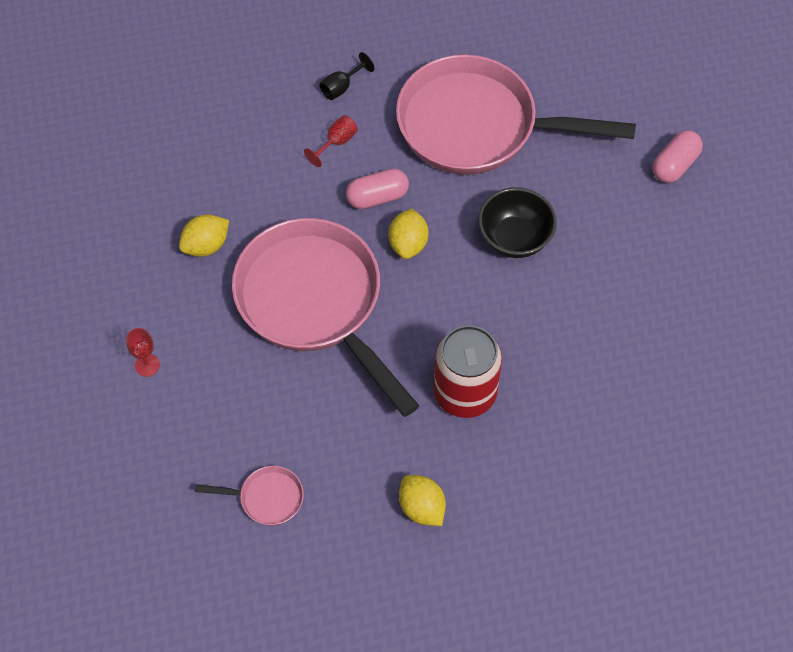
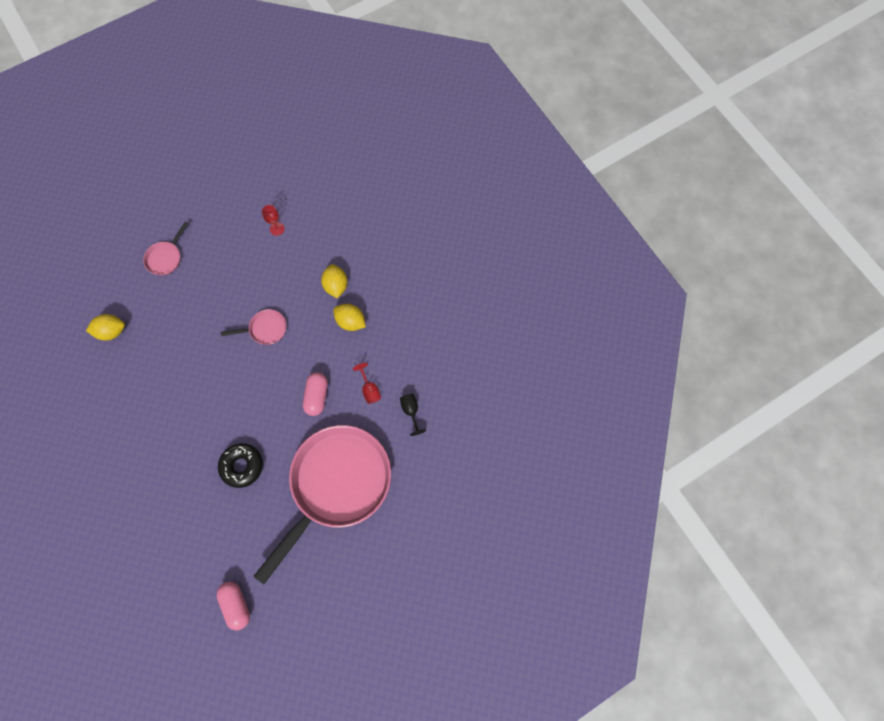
camera: 115 degrees right, 10 degrees up
pink pan [232,218,419,417] -> pink pan [221,309,286,345], size x0.40
yellow lemon [388,208,429,259] -> yellow lemon moved to [333,304,366,331]
red can [434,325,502,418] -> none
black bowl [478,187,557,258] -> black donut [218,443,263,488]

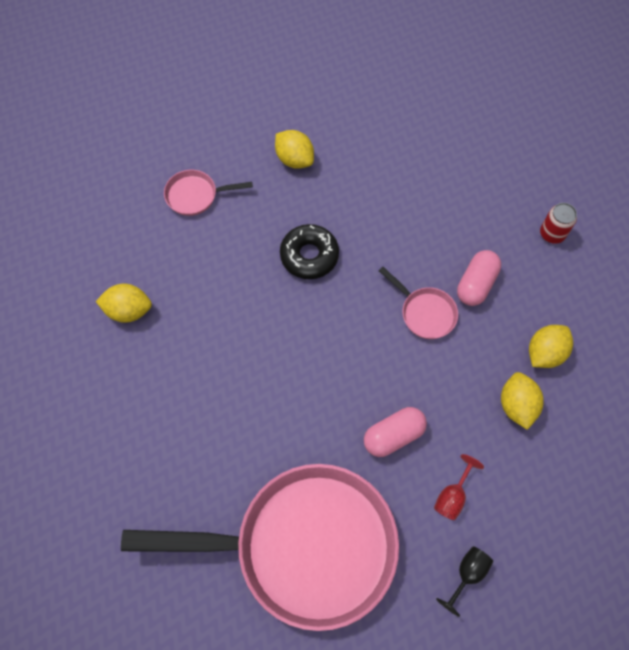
camera: 55 degrees right, 5 degrees down
pink pan [143,222,189,276] -> pink pan moved to [164,170,253,216]
pink capsule [216,582,250,630] -> pink capsule moved to [457,250,501,306]
black donut [218,443,263,488] -> black donut moved to [280,224,339,279]
red goblet [262,205,285,236] -> red can [540,203,577,244]
none -> yellow lemon [96,284,152,323]

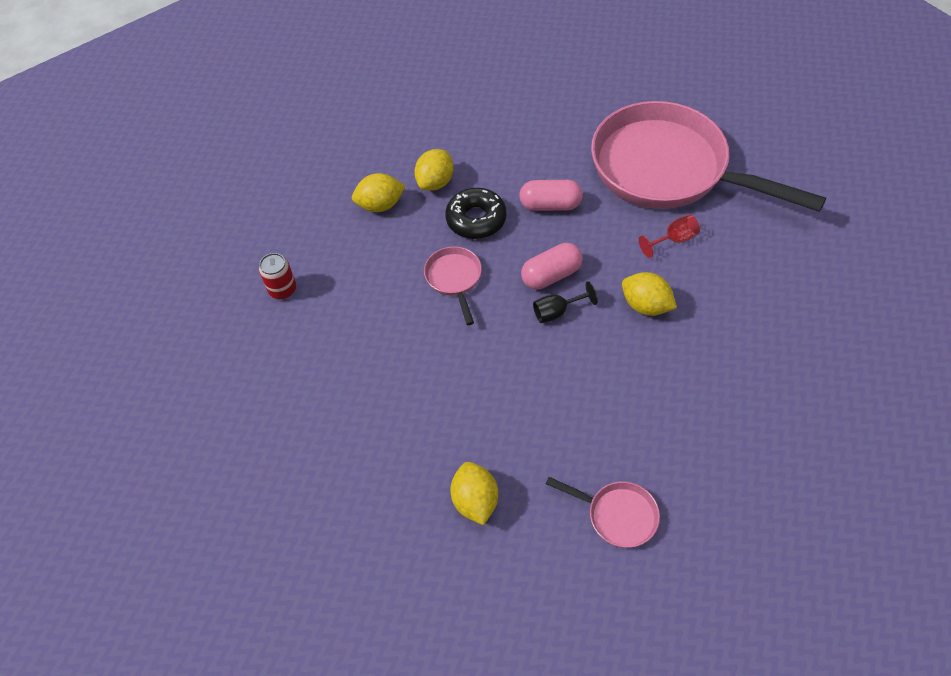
camera: 145 degrees left, 10 degrees down
yellow lemon [96,284,152,323] -> yellow lemon moved to [622,272,677,316]
black donut [280,224,339,279] -> black donut moved to [445,188,507,239]
red goblet [434,454,484,520] -> red goblet moved to [639,214,700,258]
black goblet [436,547,493,617] -> black goblet moved to [533,281,598,323]
pink capsule [457,250,501,306] -> pink capsule moved to [521,243,583,289]

